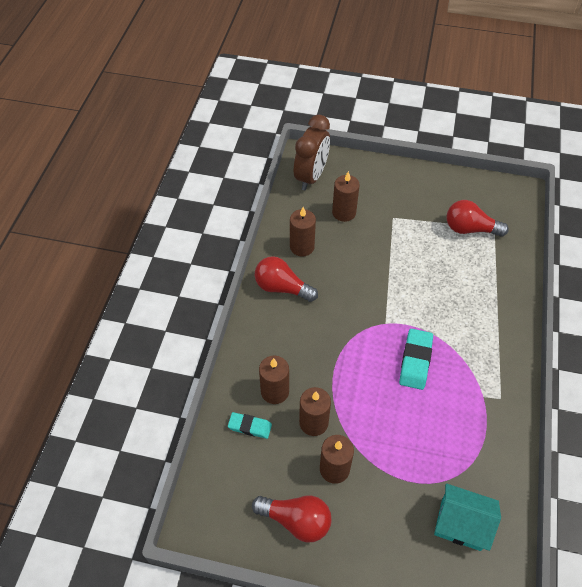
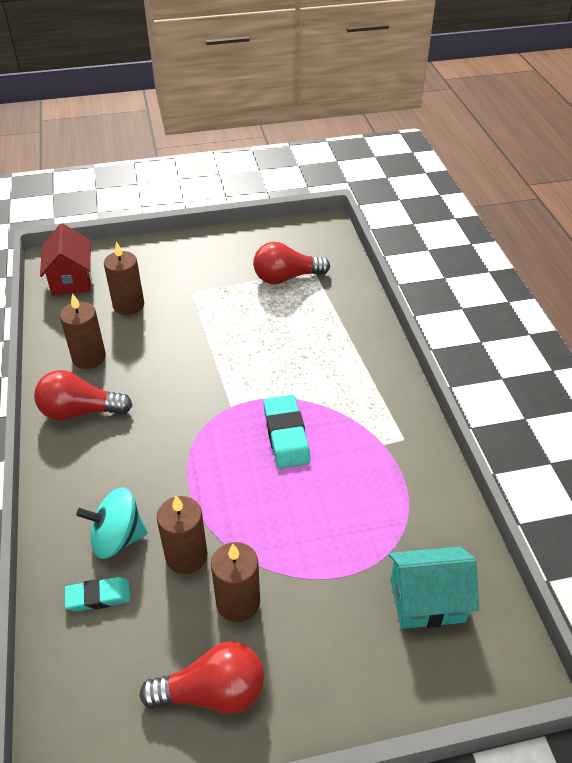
camera: 25 degrees left, 10 degrees down
brown candle [259,356,289,404] -> turquoise spinning top [76,488,148,559]
brown clock [294,115,330,190] -> red house [40,223,91,296]

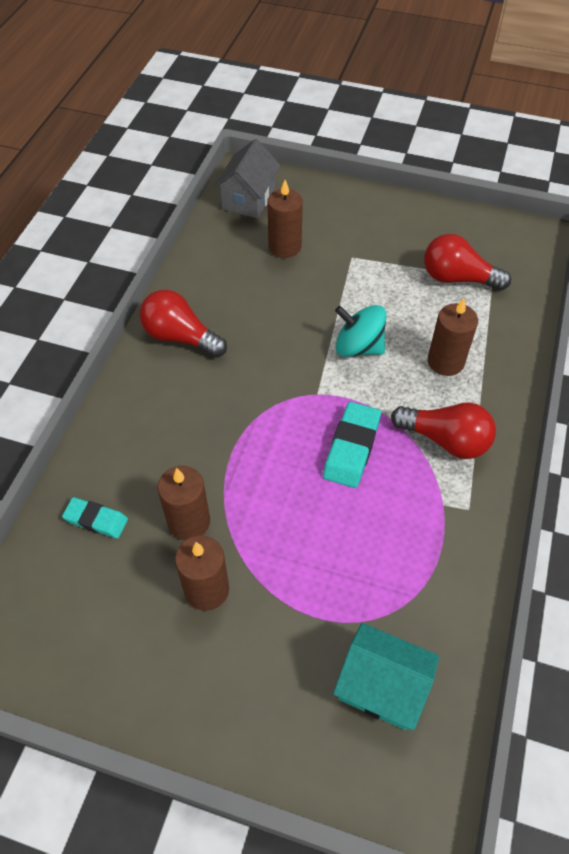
camera: 30 degrees right, 10 degrees up
red house [40,223,91,296] -> grey house [214,139,280,218]
brown candle [60,293,106,369] -> brown candle moved to [428,298,478,376]
turquoise spinning top [76,488,148,559] -> turquoise spinning top moved to [335,305,387,357]
red light bulb [140,641,264,714] -> red light bulb moved to [391,402,496,459]

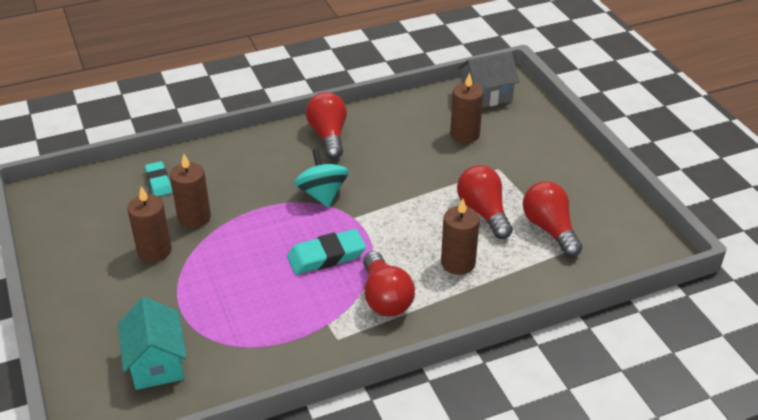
camera: 50 degrees right, 15 degrees down
turquoise spinning top [335,305,387,357] -> turquoise spinning top moved to [294,149,349,208]
none -> red light bulb [457,165,513,239]

